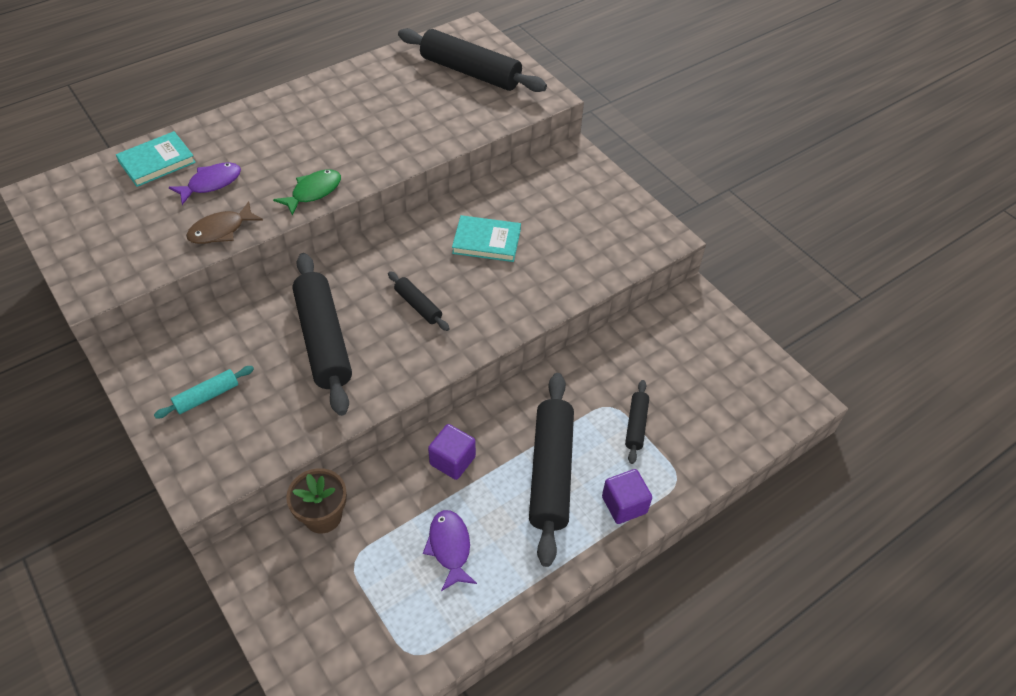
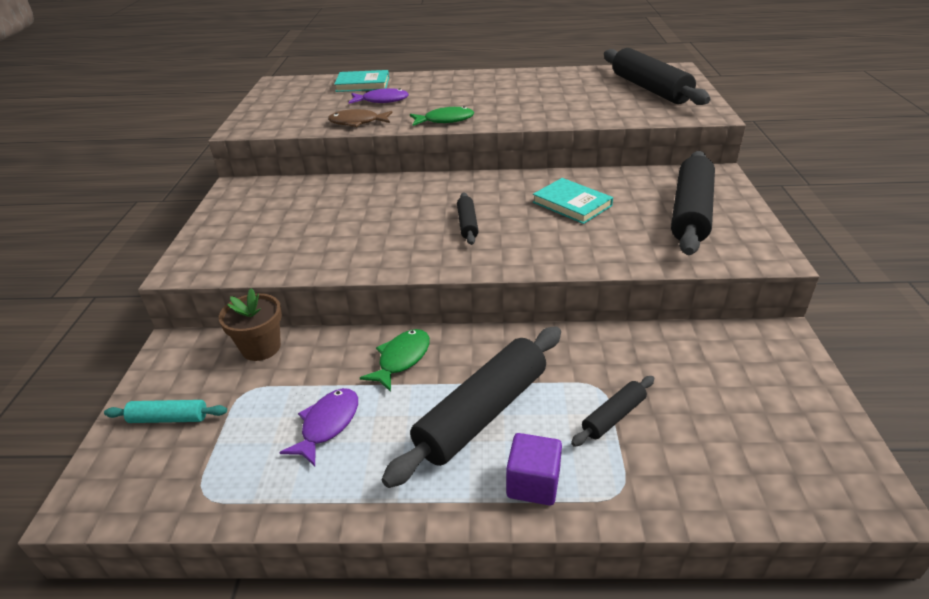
camera: 40 degrees right, 15 degrees down
turquoise rolling pin [154,366,254,419] -> turquoise rolling pin moved to [104,400,227,423]
black rolling pin [292,253,352,416] -> black rolling pin moved to [671,151,715,255]
purple cube [428,424,476,480] -> green fish [360,329,430,392]

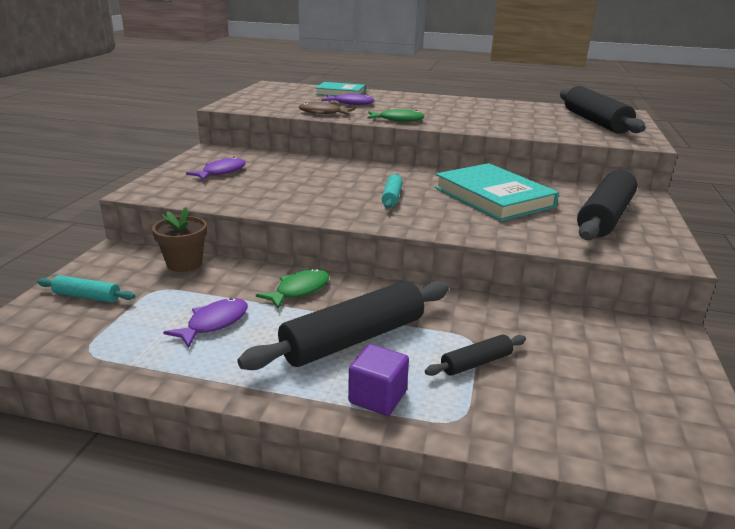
camera: 10 degrees right, 10 degrees down
black rolling pin [457,193,479,245] -> turquoise rolling pin [382,174,403,209]
turquoise book [533,178,613,224] -> turquoise book [435,163,559,221], size x1.66
none -> purple fish [186,157,246,181]

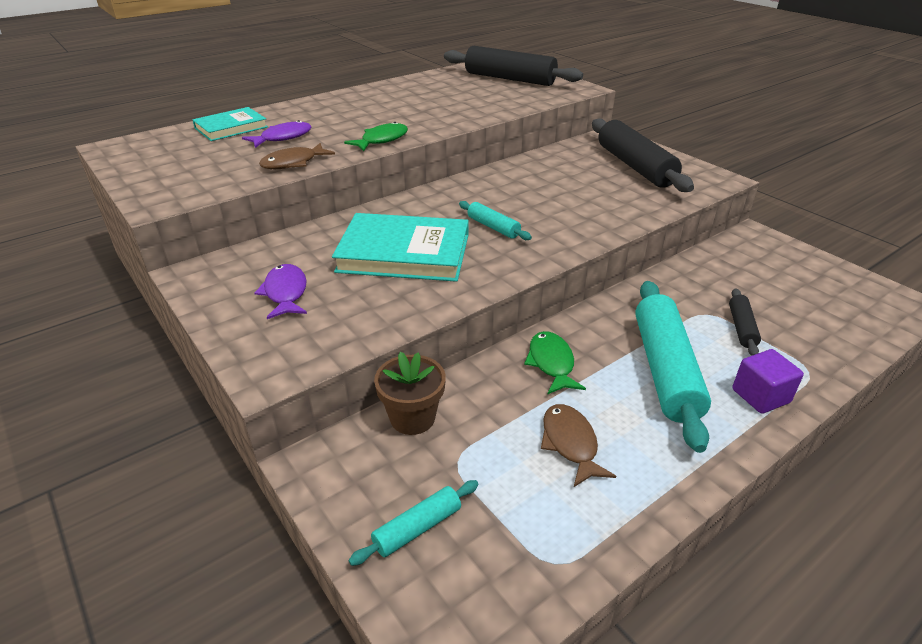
camera: 50 degrees left, 10 degrees up
purple fish [163,298,248,348] -> brown fish [541,404,616,487]
black rolling pin [237,281,449,370] -> turquoise rolling pin [635,281,711,453]
turquoise book [435,163,559,221] -> turquoise book moved to [332,213,469,282]

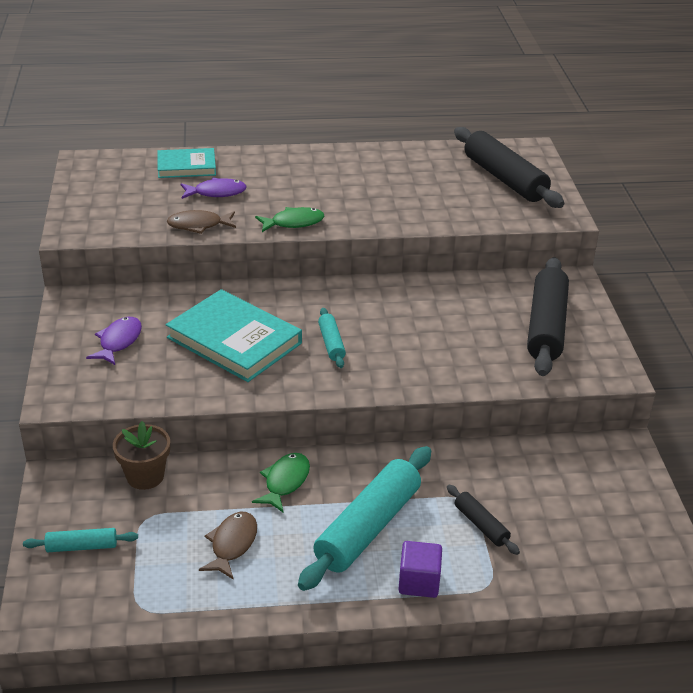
camera: 30 degrees right, 0 degrees up
black rolling pin [729,288,761,356] -> black rolling pin turned 75 degrees counterclockwise [447,485,520,555]

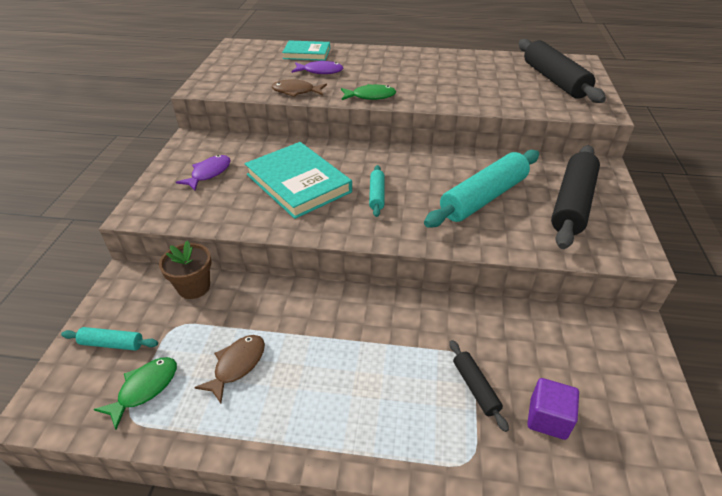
camera: 15 degrees right, 5 degrees up
green fish [252,453,310,512] -> green fish moved to [94,357,177,429]
turquoise rolling pin [298,446,431,591] -> turquoise rolling pin moved to [424,150,539,227]
purple cube [398,541,442,598] -> purple cube moved to [527,378,579,440]

